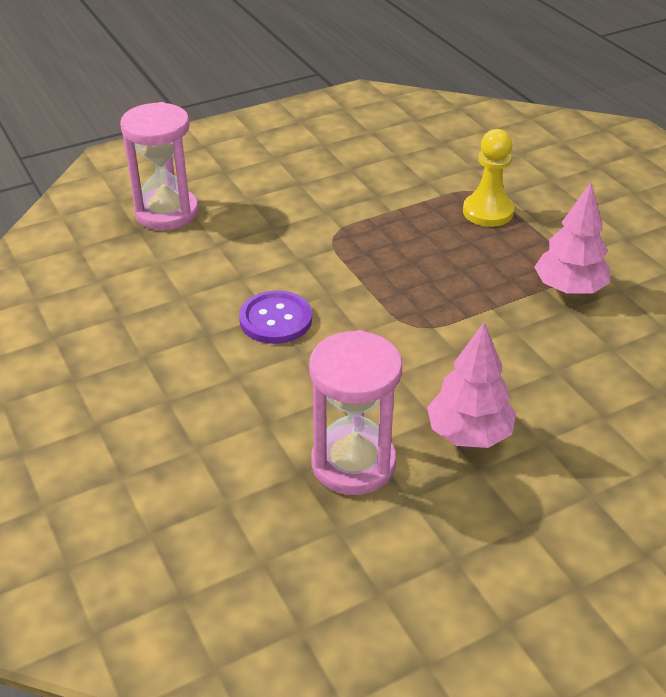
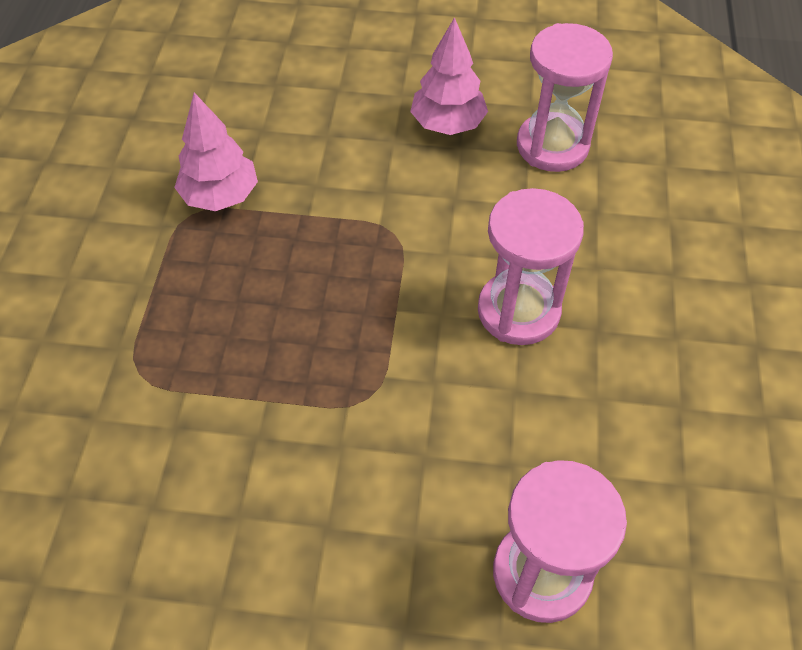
camera: 145 degrees left, 15 degrees up
purple button [239,290,312,344] -> pink hourglass [478,188,584,345]
yellow pawn [463,129,514,227] -> none

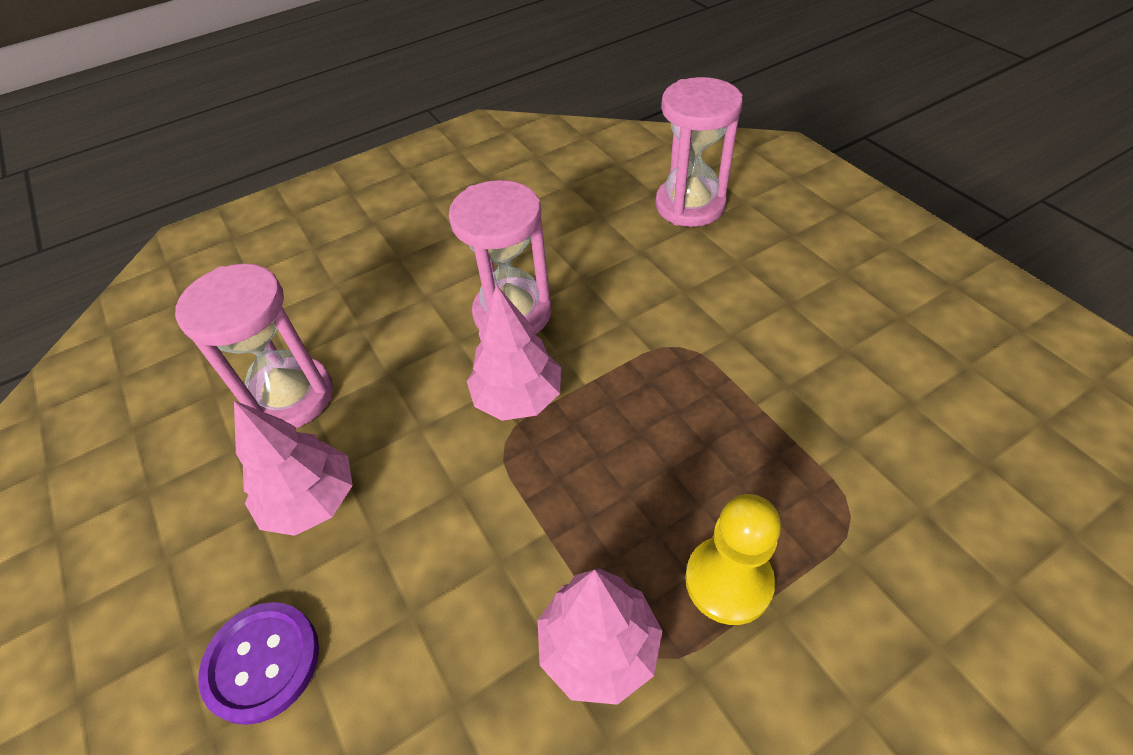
camera: 125 degrees left, 5 degrees down
none -> purple button [199,602,319,725]
none -> pink tree [467,285,561,421]
none -> yellow pawn [685,494,781,625]

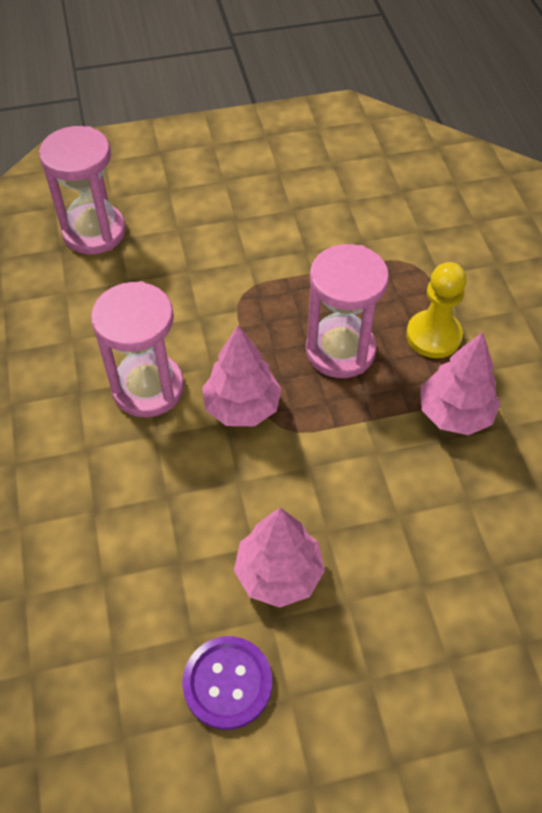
camera: 75 degrees left, 5 degrees up
pink hourglass [175,263,333,428] -> pink hourglass moved to [306,244,389,378]
purple button [199,602,319,725] -> purple button moved to [182,636,272,730]

